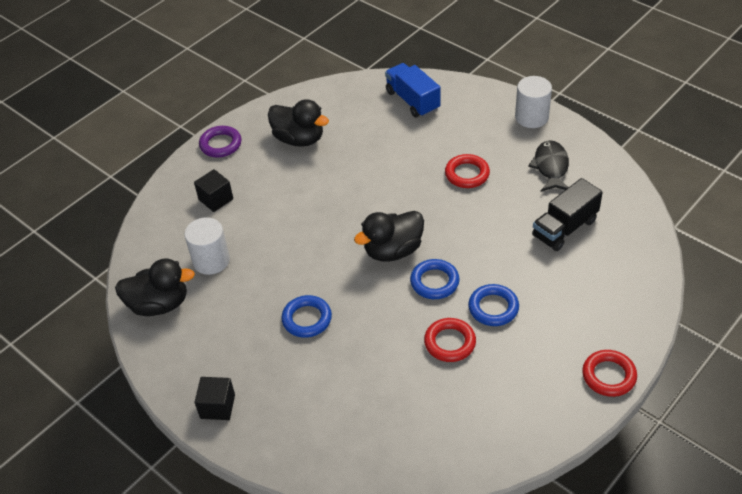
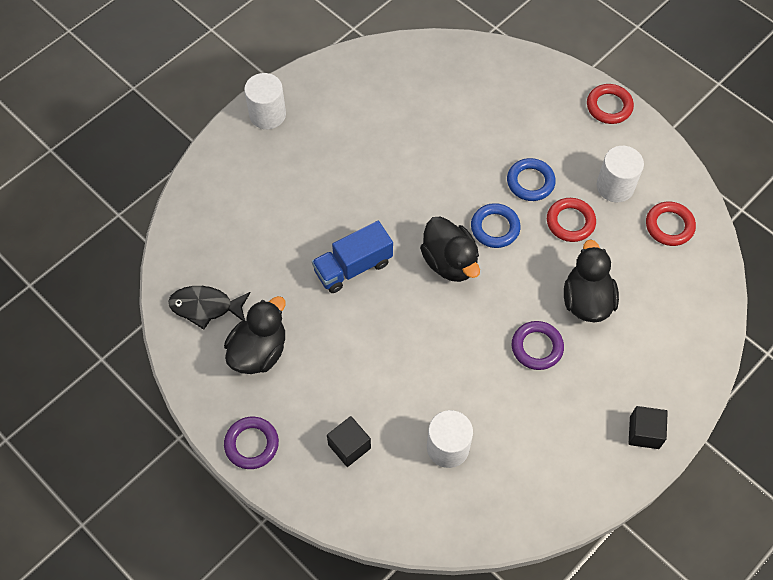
camera: 90 degrees left, 15 degrees up
black duck [115,258,195,316] -> black duck moved to [564,239,619,322]
blue ring [281,295,332,338] -> purple ring [512,321,564,370]
blue truck [385,63,441,117] -> blue truck moved to [312,221,393,293]
red ring [445,154,490,188] -> red ring moved to [646,202,696,246]
black fish [528,140,569,191] -> black fish moved to [168,286,251,330]
black truck [532,178,603,251] -> none
none -> white cylinder [596,146,644,202]

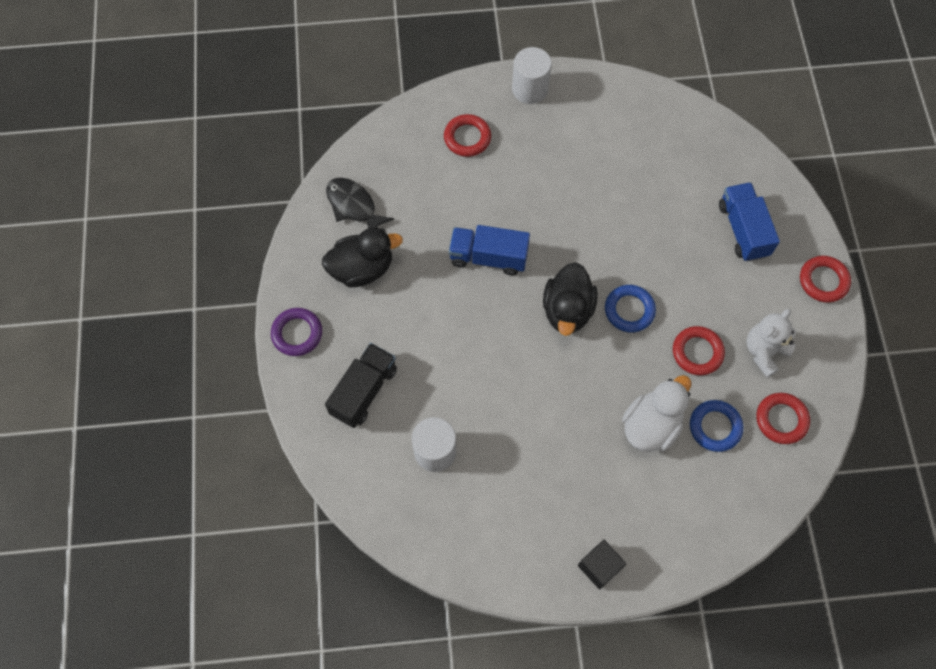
camera: 40 degrees right, 5 degrees up
black cube [327,416,371,467] -> black truck [325,343,397,428]
blue ring [507,158,556,201] -> blue ring moved to [690,400,743,452]
purple ring [512,321,564,370] -> none
black duck [564,239,619,322] -> white duck [622,375,691,452]
white cylinder [596,146,644,202] -> white teddy bear [746,309,796,378]
none -> red ring [444,114,491,157]
none -> blue truck [719,182,780,262]

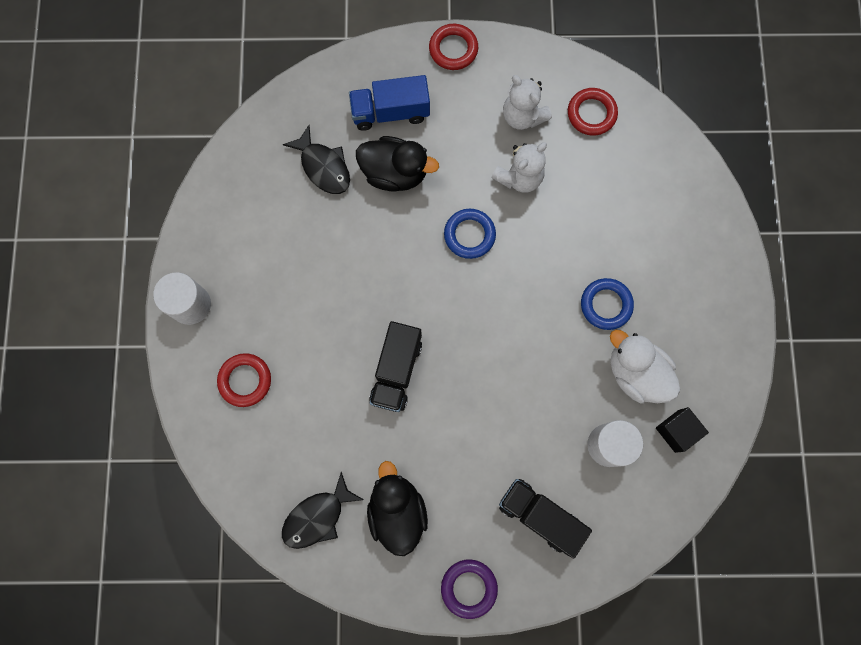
camera: 85 degrees left, 10 degrees up
blue truck [449,225,530,276] -> black truck [369,321,422,412]
black duck [543,262,598,336] -> black duck moved to [356,136,439,191]
black cube [578,540,626,590] -> black cube moved to [656,407,709,453]
white duck [622,375,691,452] -> white duck moved to [610,330,680,404]
red ring [673,326,725,375] -> white teddy bear [491,142,547,193]
blue ring [690,400,743,452] -> blue ring moved to [581,278,634,330]
none -> black fish [283,125,350,194]

